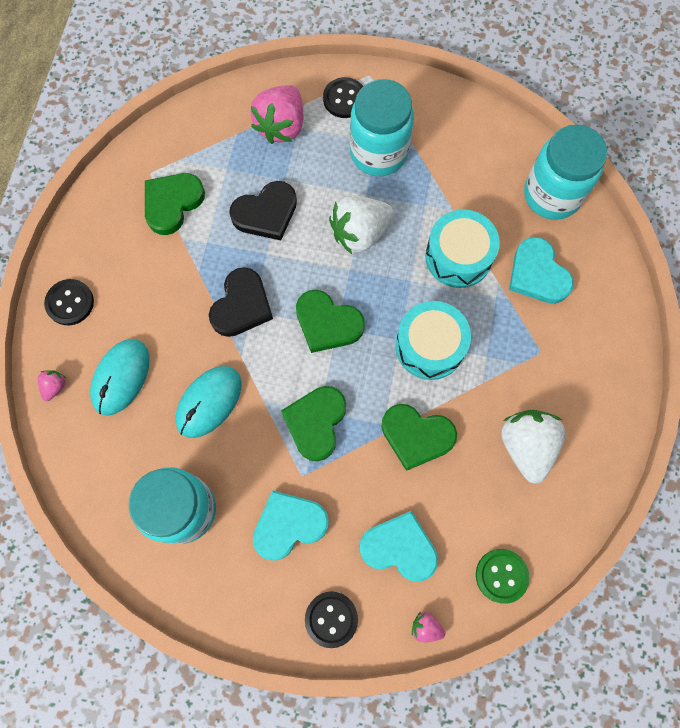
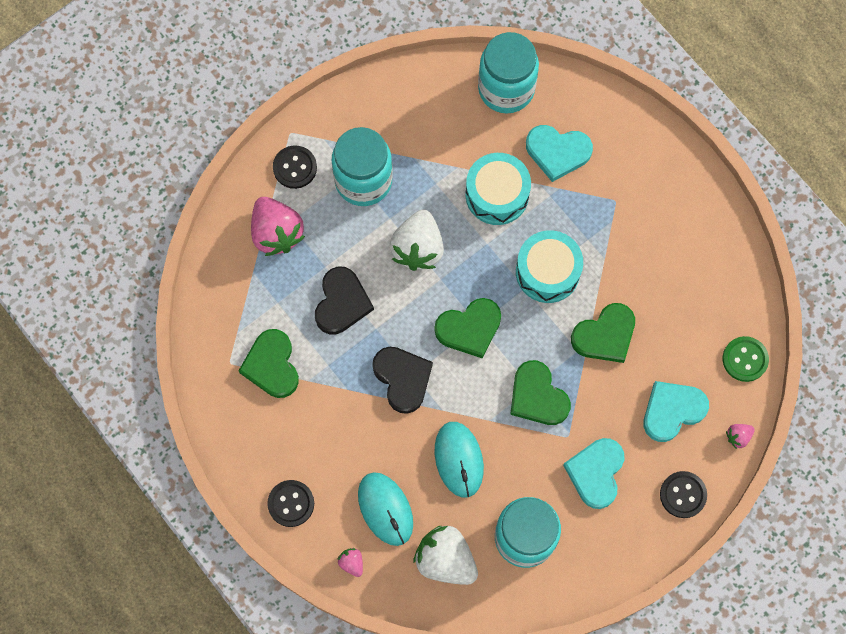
camera: 50 degrees left, 0 degrees up
white strawberry [501,410,566,483] -> white strawberry moved to [413,525,478,585]

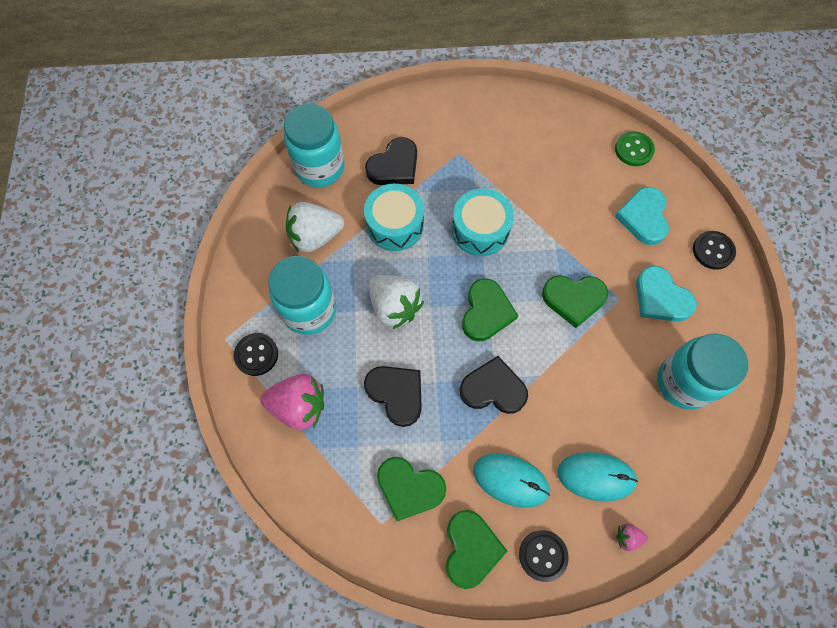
camera: 55 degrees left, 5 degrees down
white strawberry [413,525,478,585] -> white strawberry moved to [286,202,344,252]
turquoise mouse [435,422,484,498] -> turquoise mouse moved to [473,453,550,508]
turquoise heart [526,125,593,182] -> black heart [365,137,417,185]
green heart [571,303,635,363] -> green heart moved to [446,510,507,589]
pink strawberry [726,424,755,449] -> none

